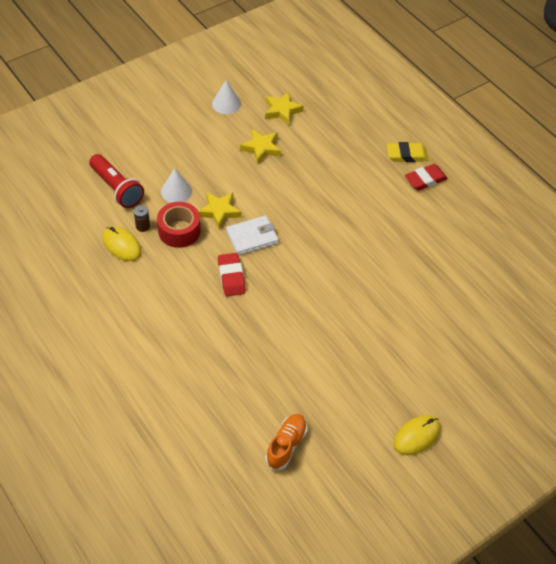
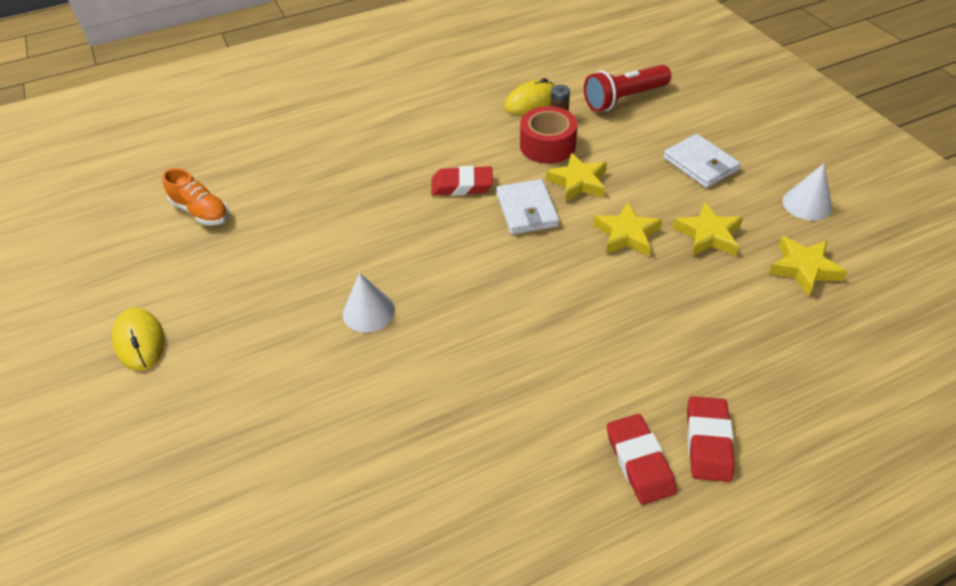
camera: 105 degrees right, 5 degrees down
white cone [161,168,192,203] -> white cone moved to [343,273,395,333]
yellow eraser [387,142,428,162] -> red eraser [687,396,735,482]
none -> yellow star [593,202,662,256]
none -> white wallet [663,134,741,188]

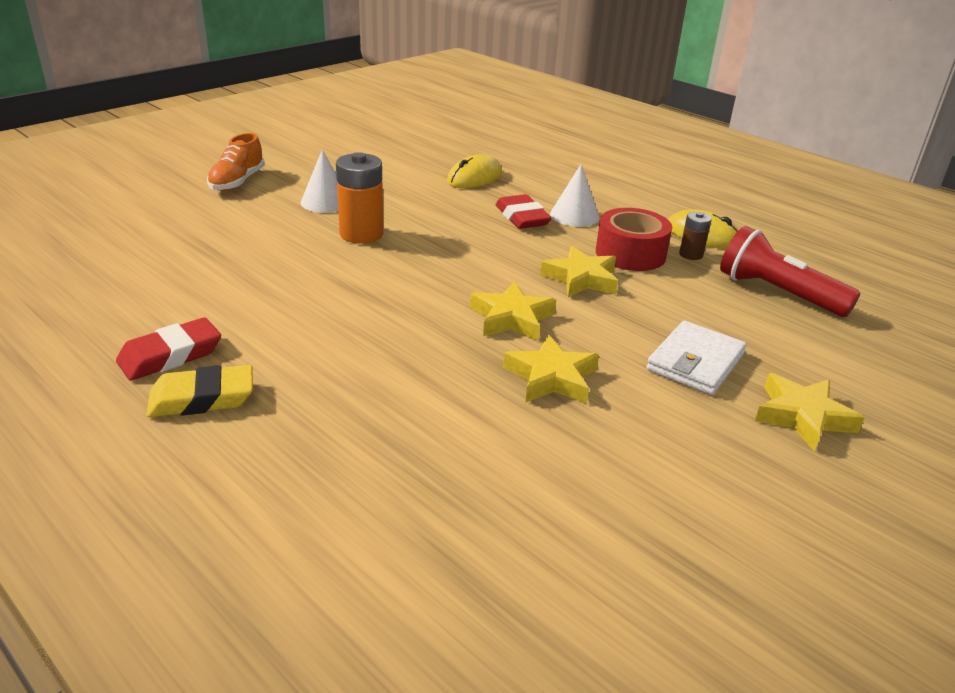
camera: 65 degrees right, 15 degrees down
yellow mouse [112,308,165,371] -> yellow mouse moved to [447,154,502,188]
orange shoe [162,168,229,225] -> orange shoe moved to [207,133,265,191]
white wallet [496,179,559,235] -> none
red eraser [687,396,735,482] -> yellow eraser [146,365,253,417]
yellow star [768,236,847,297] -> yellow star moved to [755,373,865,451]
white cone [783,164,832,221] -> white cone moved to [550,164,600,227]
none -> orange battery [336,152,384,244]

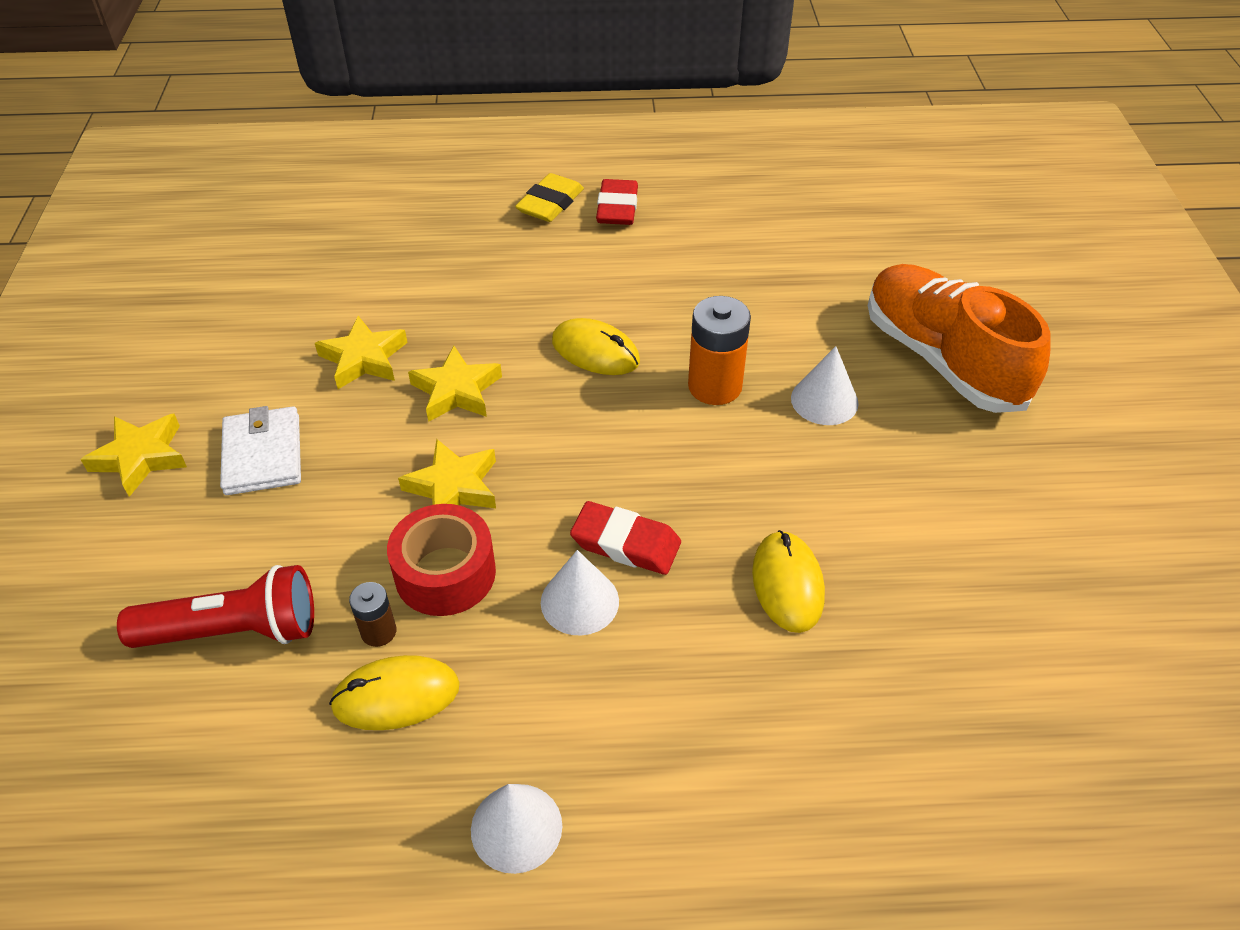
camera: 135 degrees right, 15 degrees up
orange shoe [207,133,265,191] -> orange shoe [868,264,1051,413], size x1.87
none -> white cone [471,784,562,874]
none -> yellow mouse [552,318,640,375]

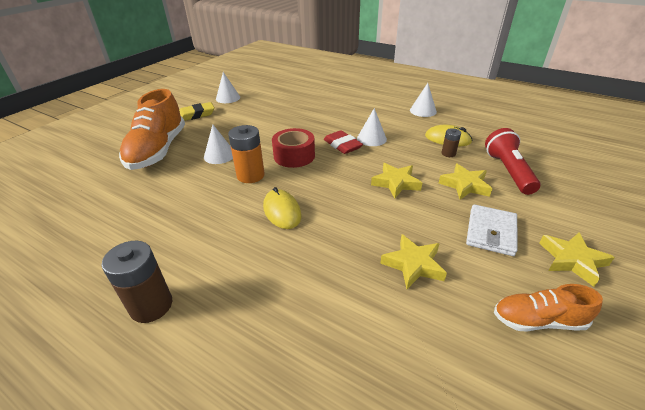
camera: 145 degrees left, 10 degrees down
red flashlight [117,565,314,648] -> red flashlight turned 60 degrees clockwise [485,128,541,195]
red tape [387,504,496,616] -> red tape moved to [272,128,315,168]
yellow star [408,346,502,422] -> yellow star moved to [439,164,492,199]
yellow eraser [515,173,584,222] -> yellow eraser moved to [179,102,215,121]
red eraser [596,179,638,225] -> brown battery [101,241,172,323]
yellow mouse [752,530,825,633] -> none
none -> white cone [216,72,240,103]
none -> orange shoe [494,284,603,332]

